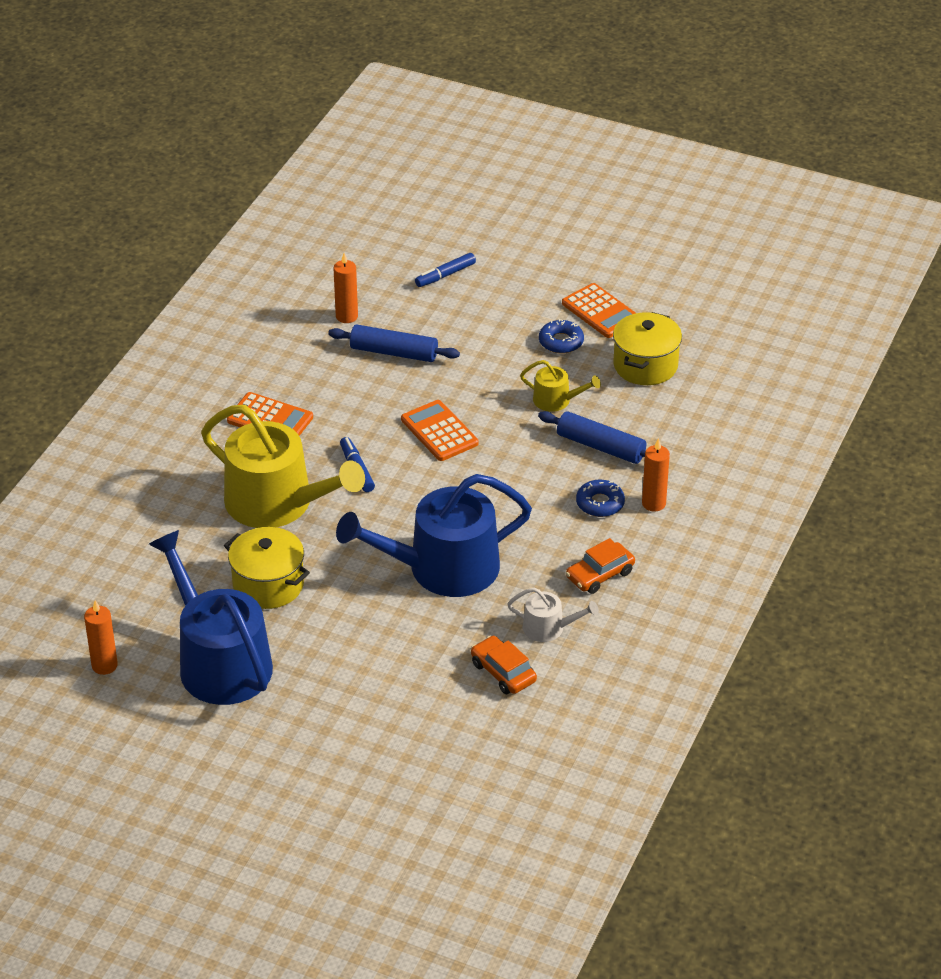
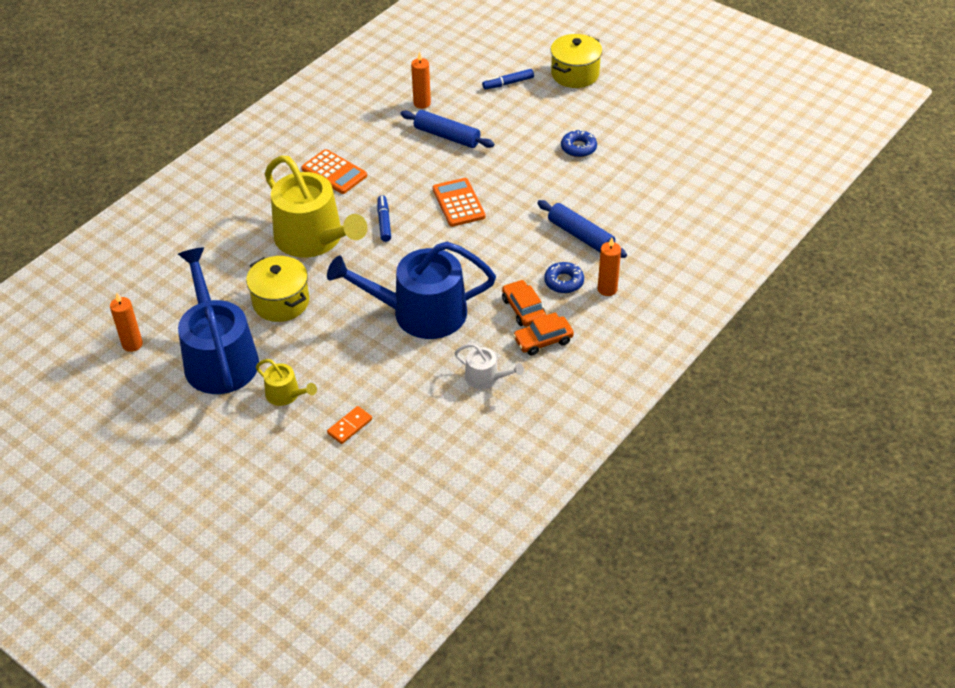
camera: 15 degrees right, 5 degrees up
orange car [471,636,537,694] -> orange car moved to [502,280,546,327]
yellow watering can [520,360,601,412] -> yellow watering can moved to [256,359,317,406]
orange calculator [562,283,636,338] -> none
yellow pot [613,312,682,385] -> yellow pot moved to [551,34,602,88]
none -> orange domino [327,406,372,444]

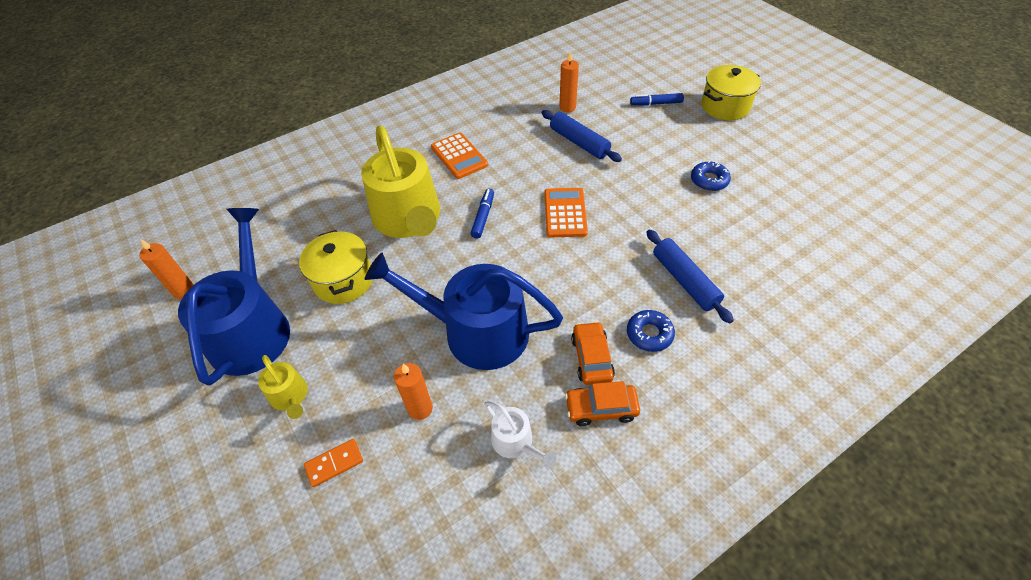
camera: 20 degrees right, 5 degrees up
orange candle [598,237,621,296] -> orange candle moved to [394,363,433,420]

